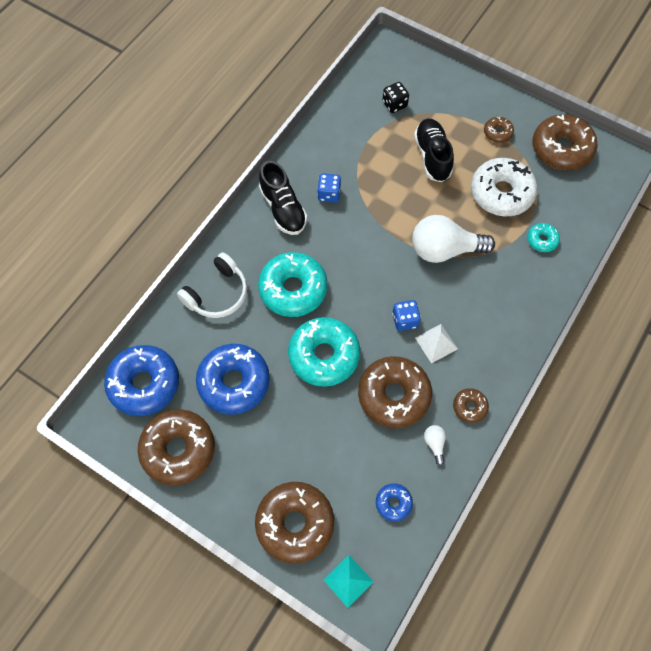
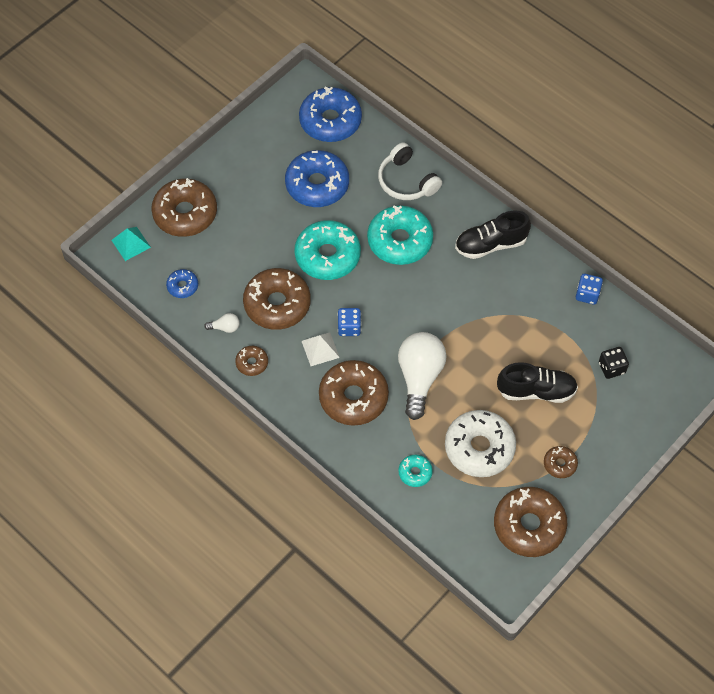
camera: 100 degrees right, 5 degrees down
brown donut [138,409,215,486] -> brown donut moved to [319,360,389,426]
blue dice [317,173,341,203] -> blue dice moved to [576,274,603,305]

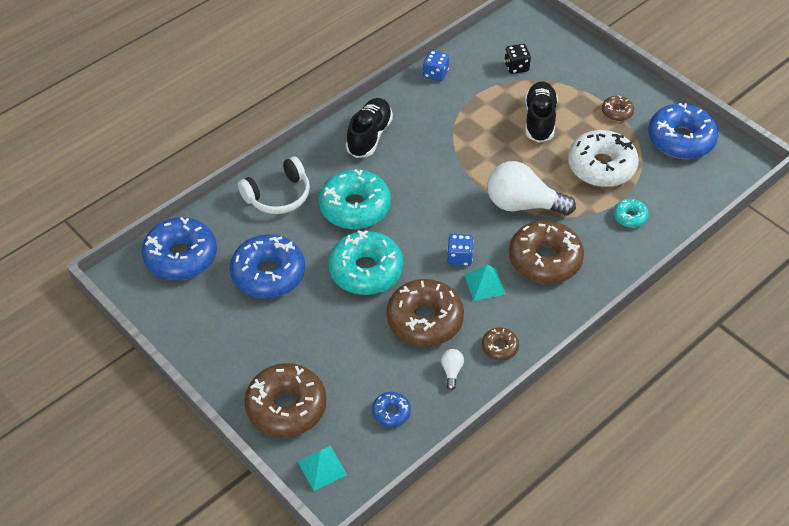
camera: 85 degrees left, 10 degrees down
white pyramid [302,333,340,366] -> turquoise pyramid [465,265,506,301]
black shoe [455,211,531,259] -> black shoe turned 150 degrees counterclockwise [346,98,393,158]
brown donut [494,487,567,557] -> blue donut [648,103,718,159]

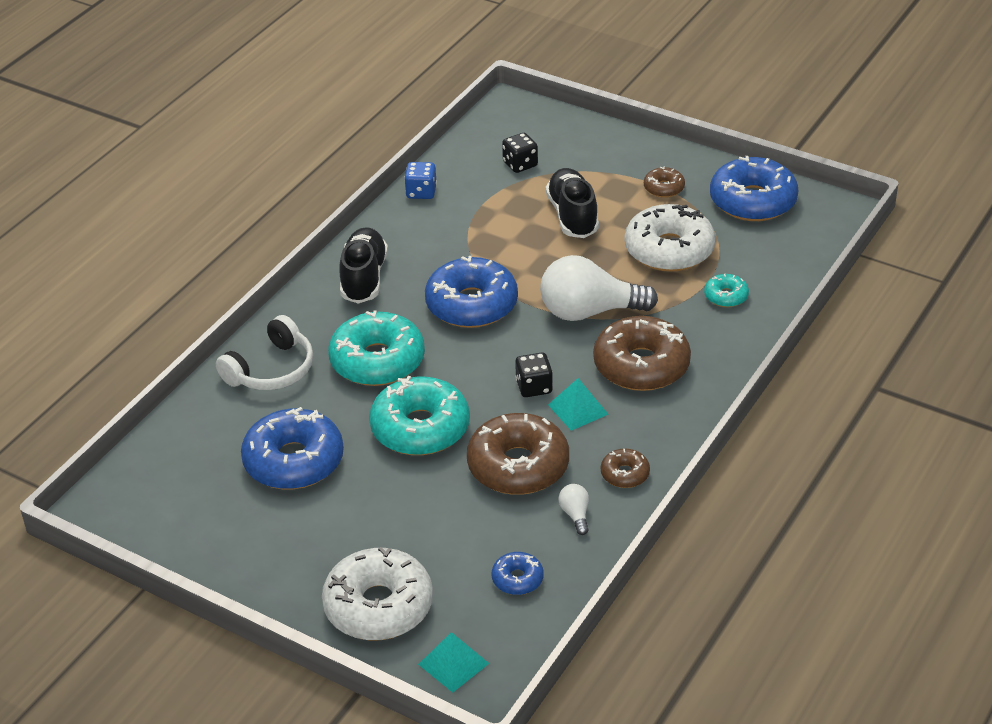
camera: 15 degrees left, 10 degrees down
blue donut [141,217,217,280] -> blue donut moved to [425,256,518,328]
brown donut [244,363,327,437] -> white donut [322,547,433,640]
blue dice [447,234,474,266] -> black dice [515,353,553,397]

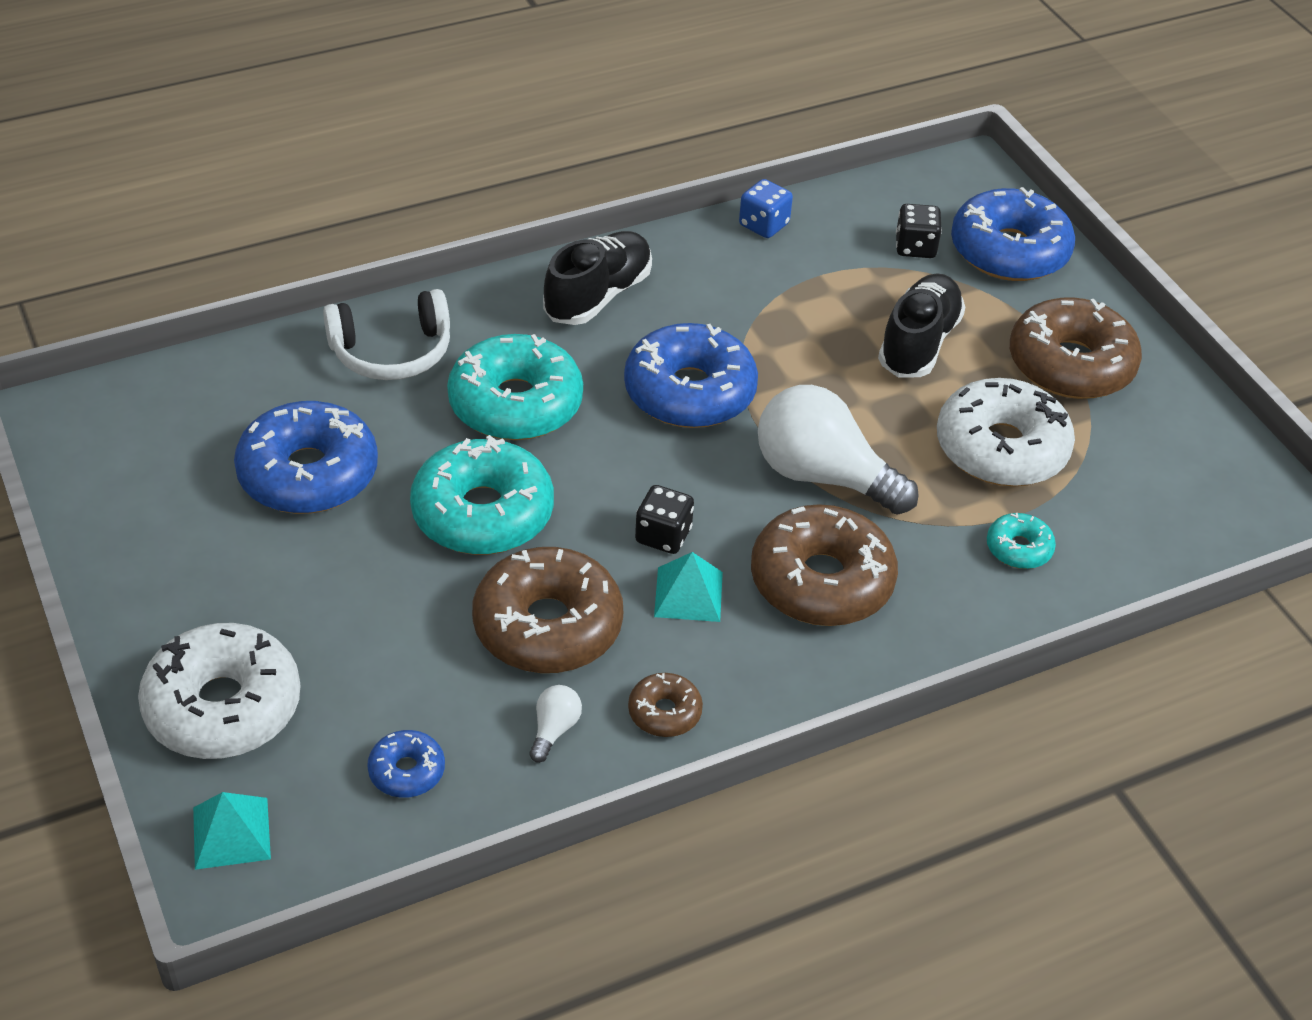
camera: 30 degrees right, 5 degrees up
brown donut [644,167,685,198] -> brown donut [1010,297,1142,399], size x2.10
blue donut [710,156,799,221] -> blue donut moved to [951,187,1075,281]

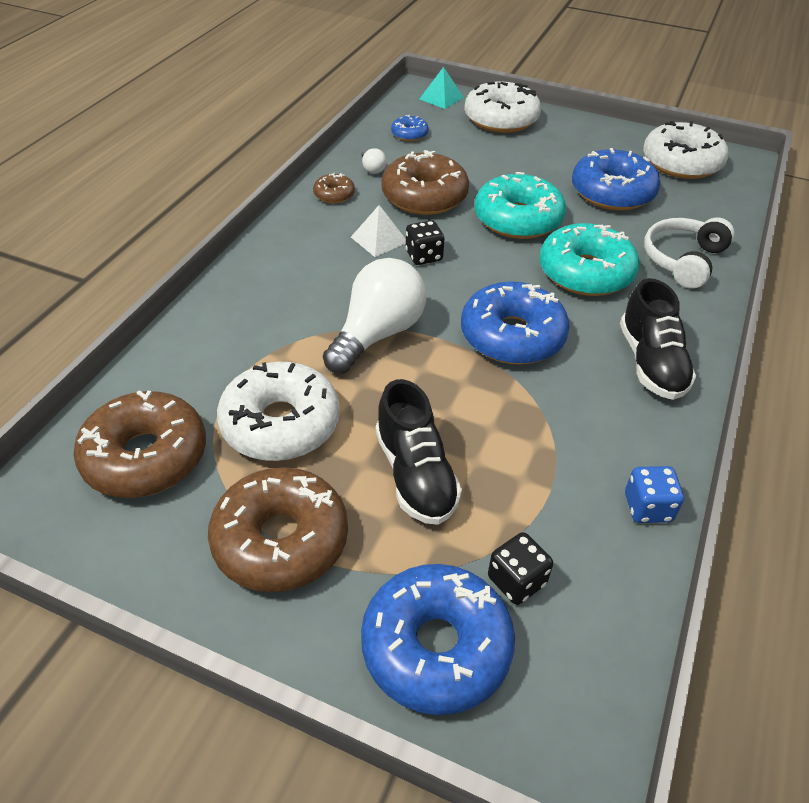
camera: 140 degrees right, 0 degrees up
turquoise pyramid [654,552,723,622] -> white pyramid [351,205,406,257]
brown donut [751,504,898,626] -> brown donut moved to [74,390,206,498]
white light bulb [758,385,919,515] -> white light bulb turned 45 degrees counterclockwise [323,258,426,374]
turquoise donut [987,513,1056,569] -> none
none -> white donut [643,121,729,179]

